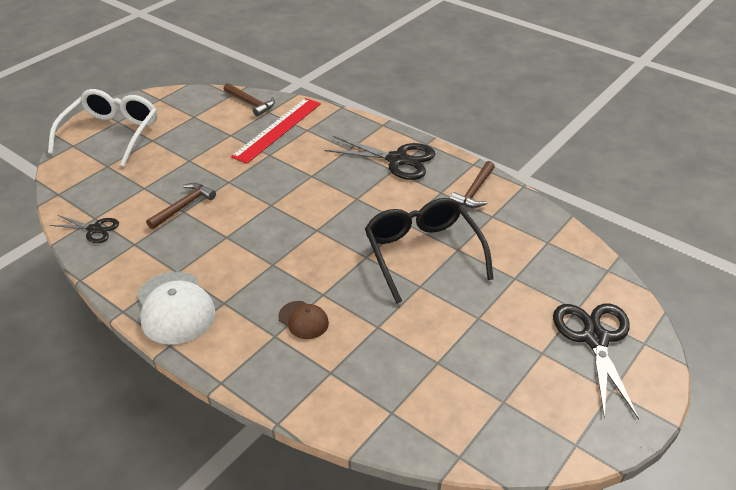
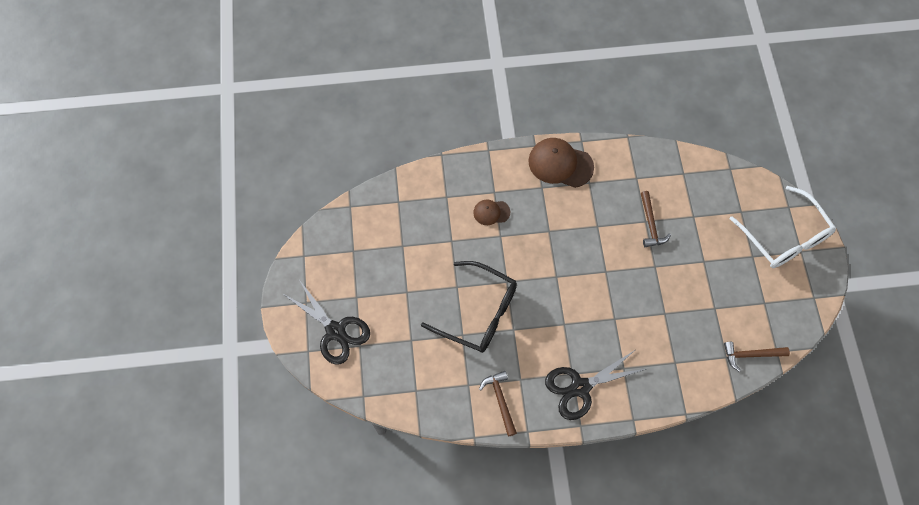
camera: 135 degrees right, 25 degrees up
black scissors [49,215,119,243] -> none
white cap [137,272,215,345] -> brown cap [528,138,594,188]
red ruler [231,98,321,164] -> none

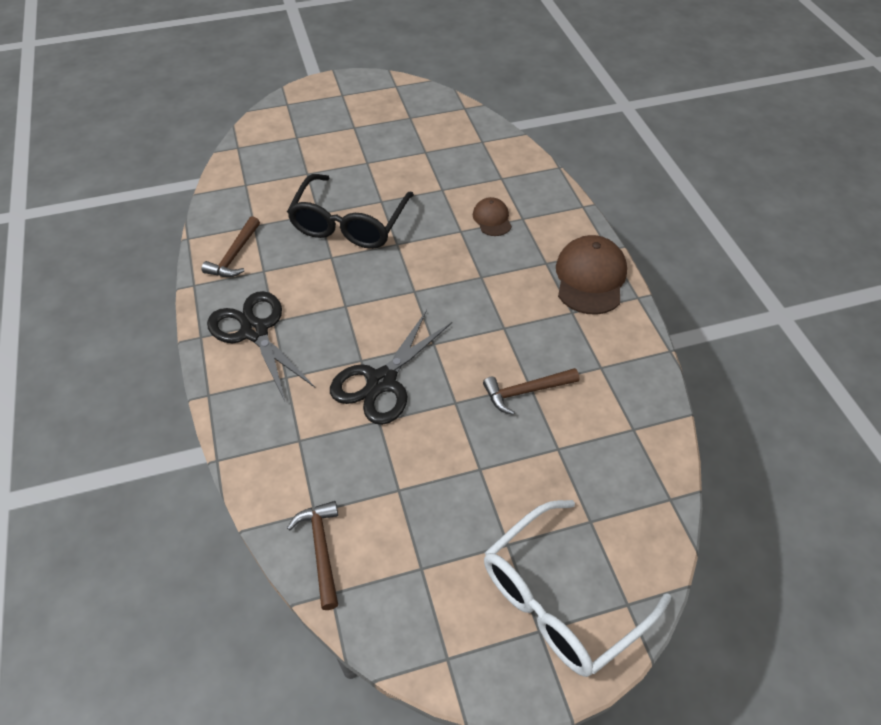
camera: 80 degrees right, 15 degrees down
black scissors [283,281,370,365] -> black scissors moved to [330,310,452,425]
brown hammer [479,371,517,436] -> brown hammer turned 135 degrees clockwise [202,216,260,277]

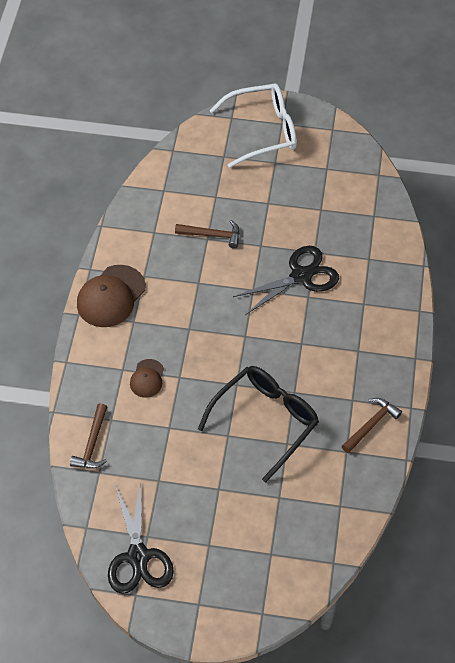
camera: 155 degrees left, 5 degrees up
black scissors [207,291,315,401] -> black scissors moved to [108,481,174,594]
brown hammer [287,501,338,610] -> brown hammer moved to [70,403,107,469]

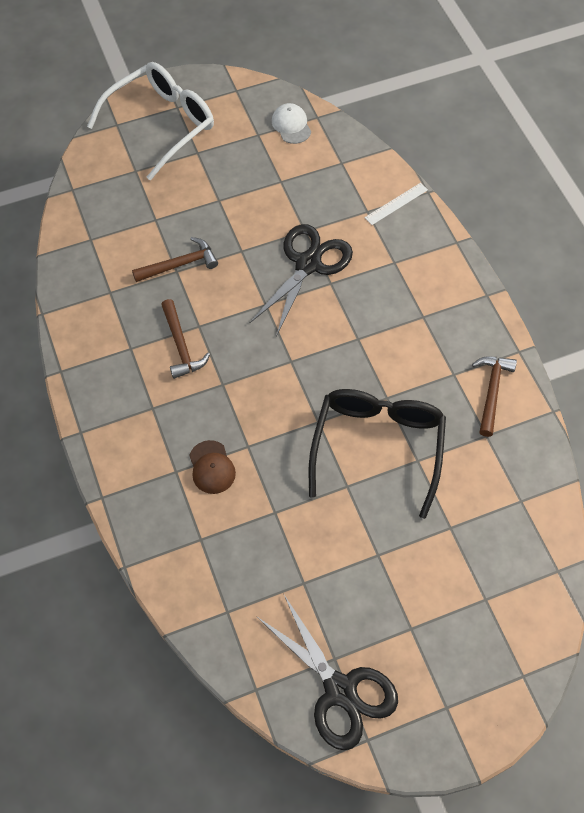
camera: 30 degrees left, 5 degrees up
brown hammer [70,403,107,469] -> brown hammer moved to [161,299,210,379]
brown cap [77,265,146,327] -> none
none -> white cap [272,103,311,144]
none -> white ruler [365,183,428,225]

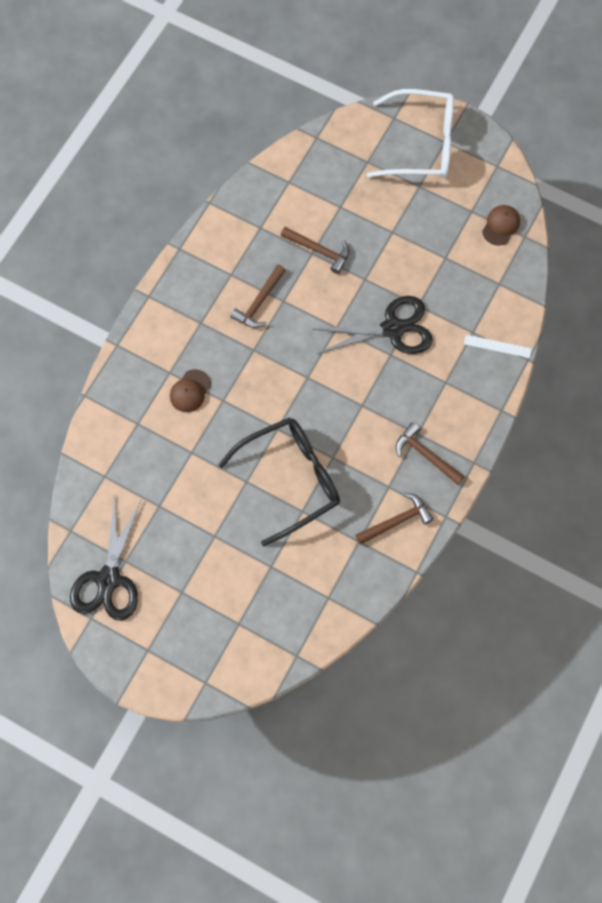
camera: 50 degrees right, 10 degrees up
white cap [272,103,311,144] -> brown cap [482,205,520,246]
none -> brown hammer [396,422,465,485]

